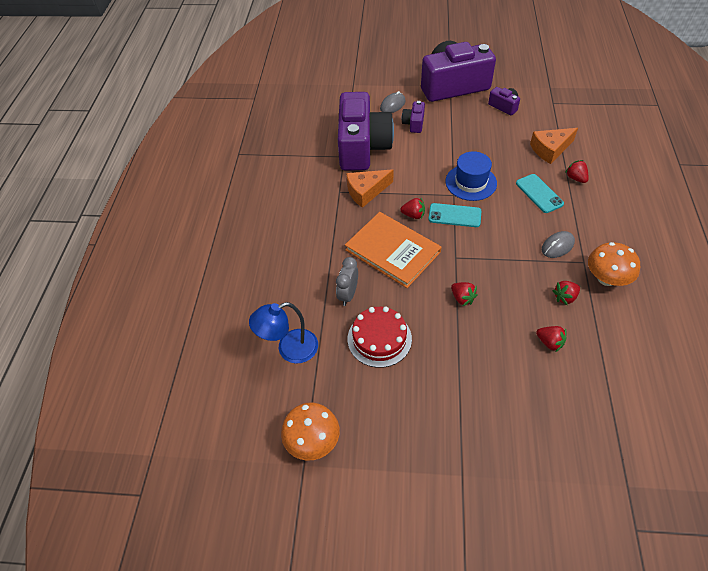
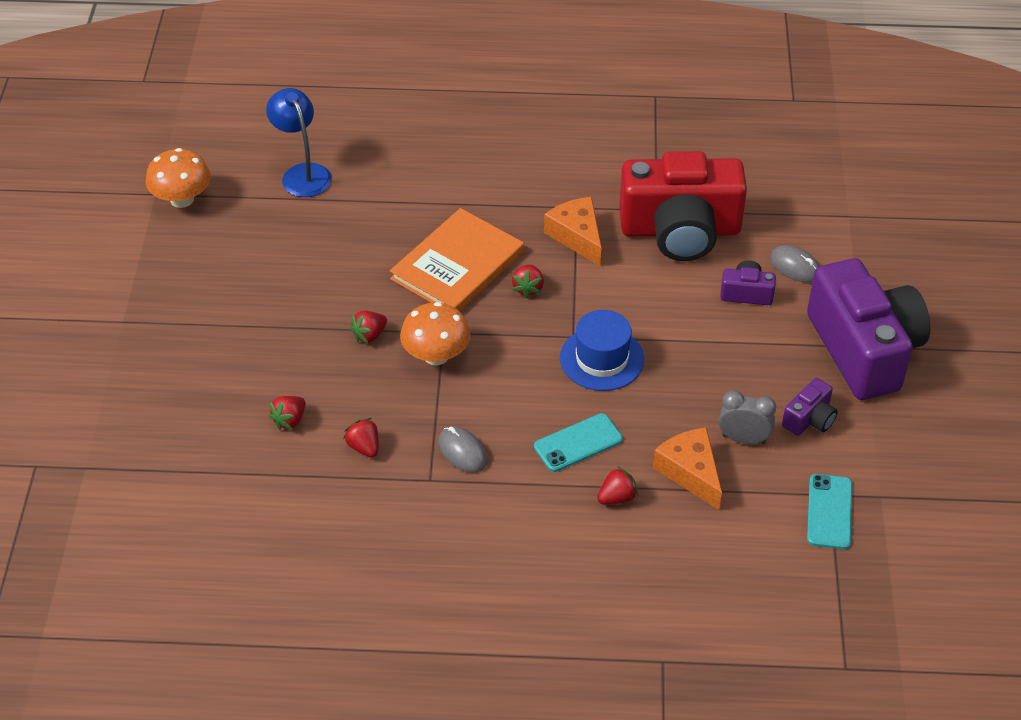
camera: 85 degrees right, 5 degrees down
grey clock [336,257,358,306] -> grey clock moved to [719,390,776,444]
purple camera [338,92,394,171] -> red camera [619,151,747,261]
red cake [348,307,412,368] -> none
turquoise phone [428,203,481,227] -> turquoise phone moved to [807,474,852,549]
orange mushroom [588,242,640,286] -> orange mushroom moved to [400,302,470,365]

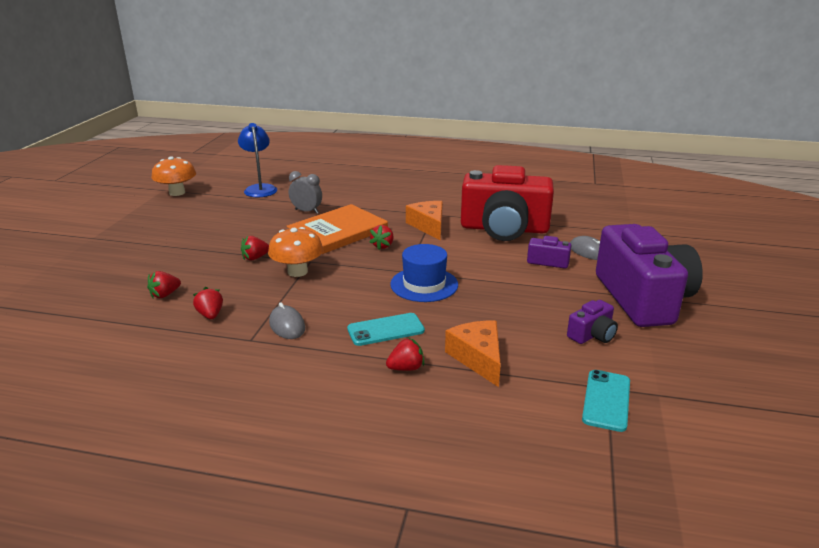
camera: 10 degrees right, 20 degrees down
grey clock [719,390,776,444] -> grey clock moved to [289,171,322,214]

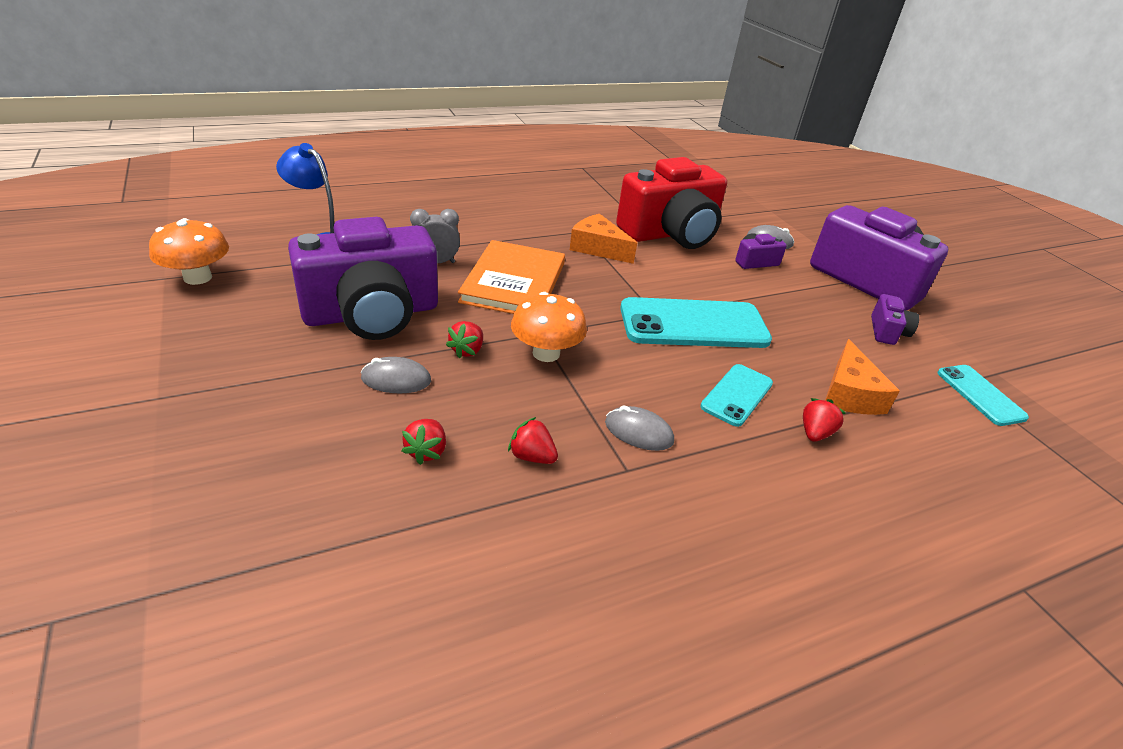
camera: 40 degrees left, 10 degrees up
red strawberry [370,225,394,250] -> none
blue hat [390,244,458,302] -> turquoise phone [620,297,772,348]
orange cheese [445,321,501,387] -> orange cheese turned 120 degrees counterclockwise [825,339,900,415]
none -> purple camera [288,217,438,340]
none -> grey mouse [361,357,431,394]

